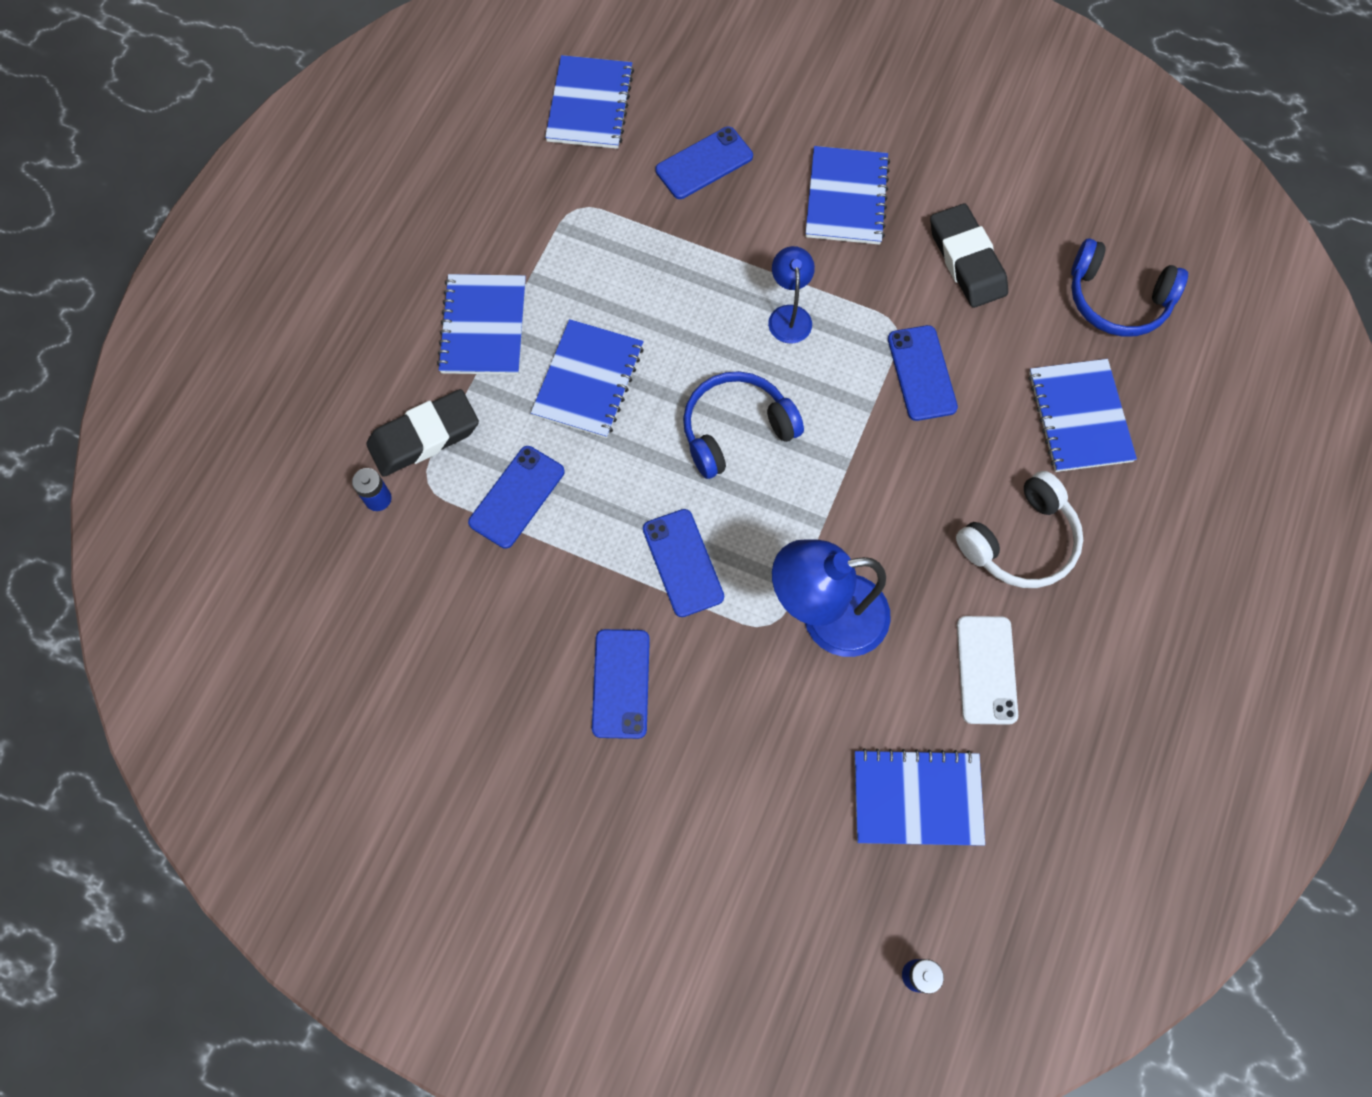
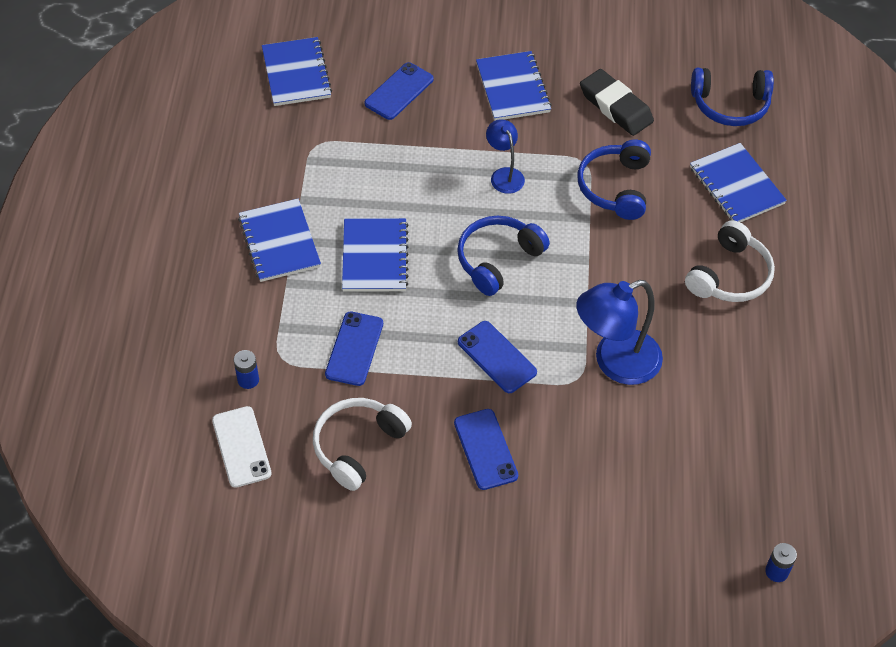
camera: 20 degrees left, 15 degrees down
black eraser [366,389,479,477] -> none
blue notebook [855,748,985,846] -> none
blue phone [888,325,958,421] -> blue headphones [577,140,651,220]
white phone [957,616,1018,725] -> white phone moved to [212,406,272,488]
none -> white headphones [313,398,412,491]

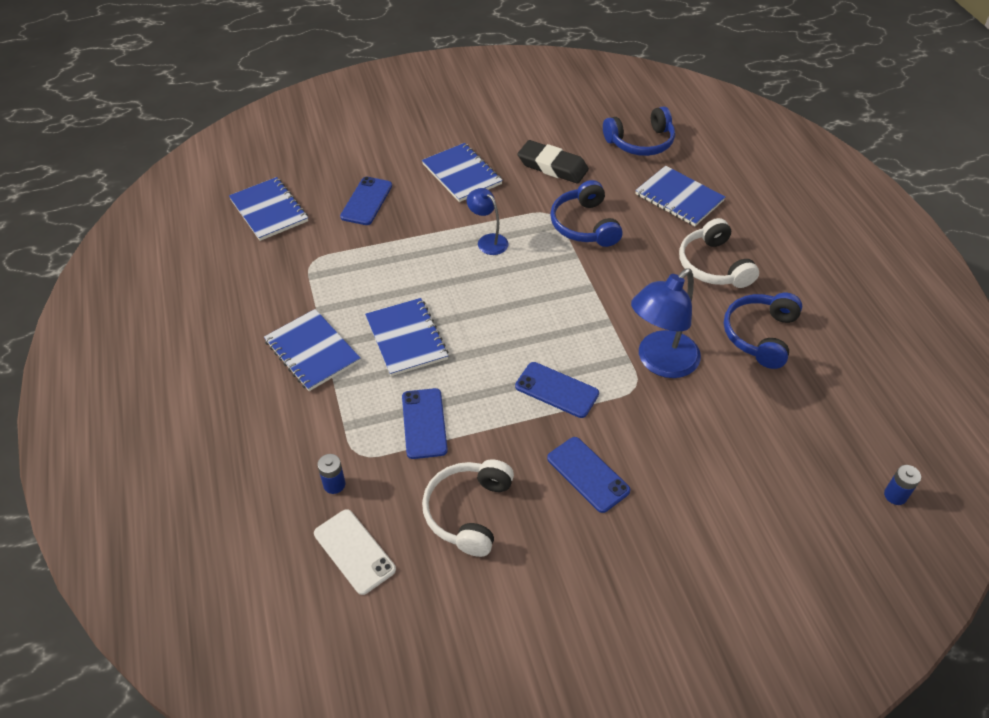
camera: 20 degrees left, 5 degrees down
blue headphones [457,216,550,296] -> blue headphones moved to [724,293,802,369]
white headphones [685,220,775,302] -> white headphones turned 150 degrees clockwise [679,218,759,288]

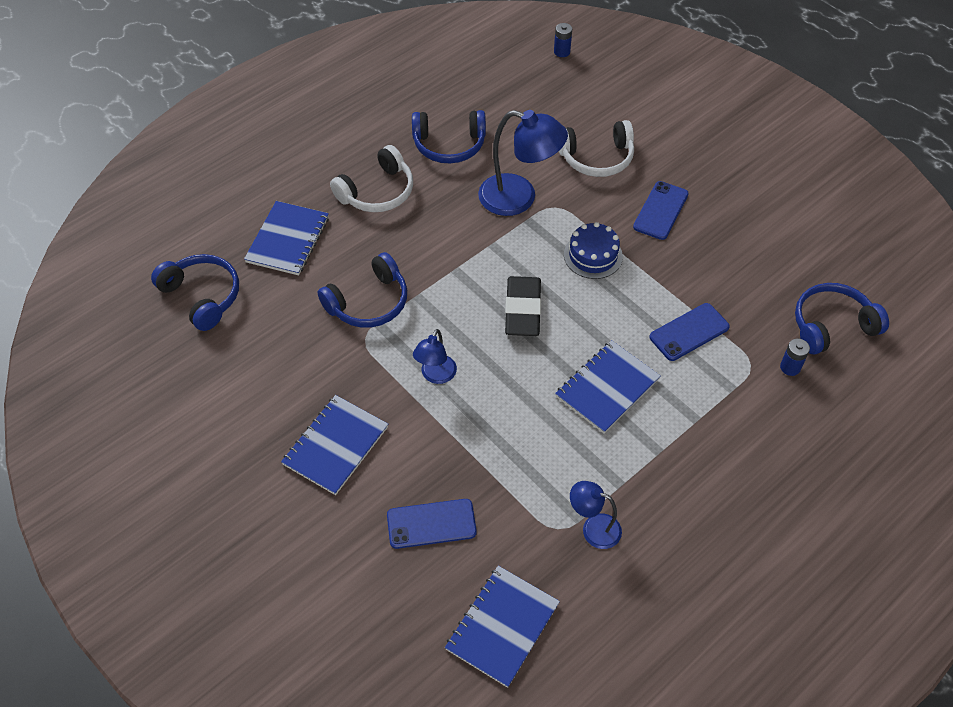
camera: 115 degrees left, 5 degrees up
blue notebook [264,309,360,391] -> none
white phone [314,509,396,595] -> blue headphones [795,283,889,354]
white headphones [422,459,514,557] -> white headphones moved to [559,120,634,177]
blue phone [515,362,599,418] -> blue cake [564,222,623,279]
black eraser [518,140,589,184] -> black eraser moved to [505,276,541,336]
none -> blue lamp [570,481,622,549]

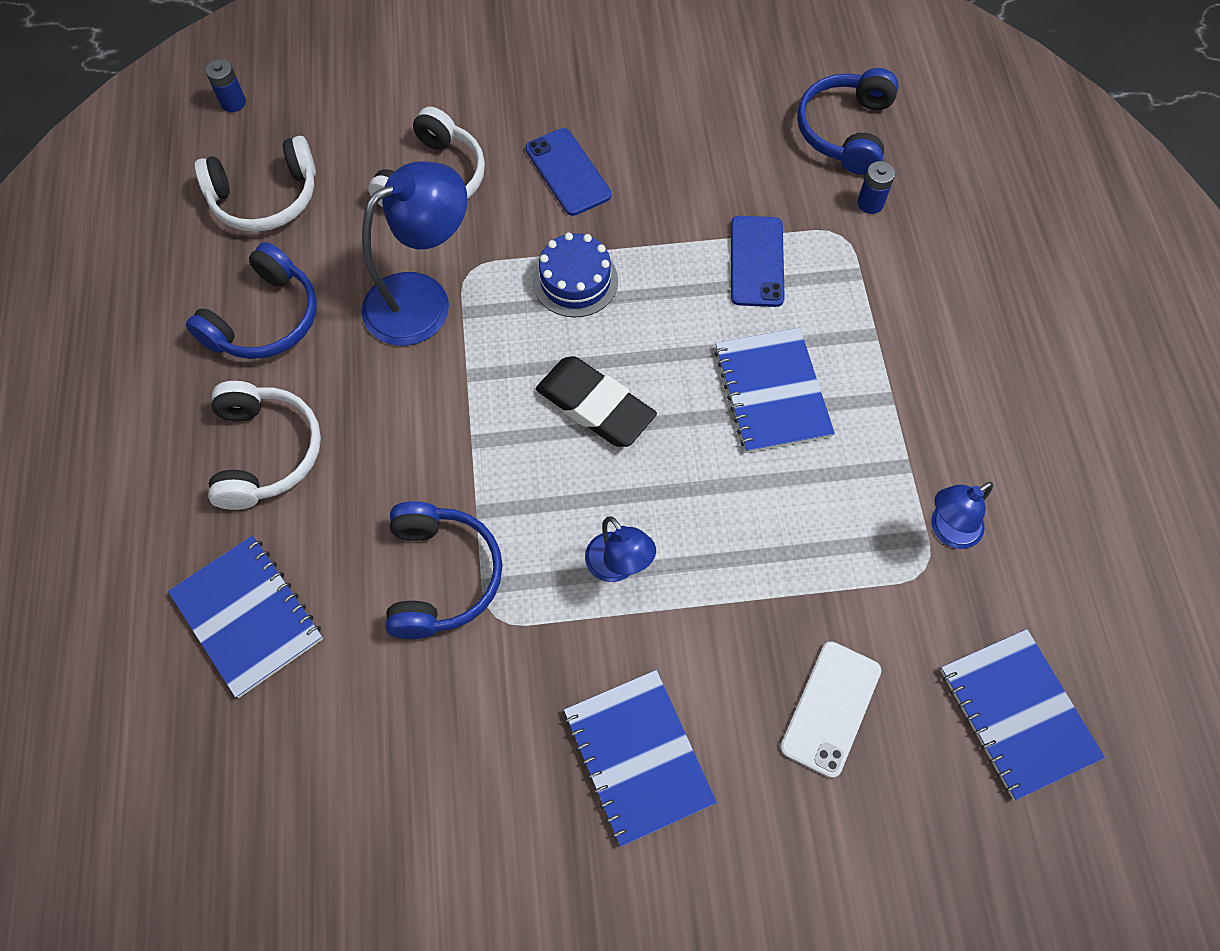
camera: 55 degrees left, 10 degrees up
blue headphones [151,254,239,331] -> none
blue phone [387,499,477,549] -> white phone [780,642,881,778]
none -> white headphones [195,136,316,232]

